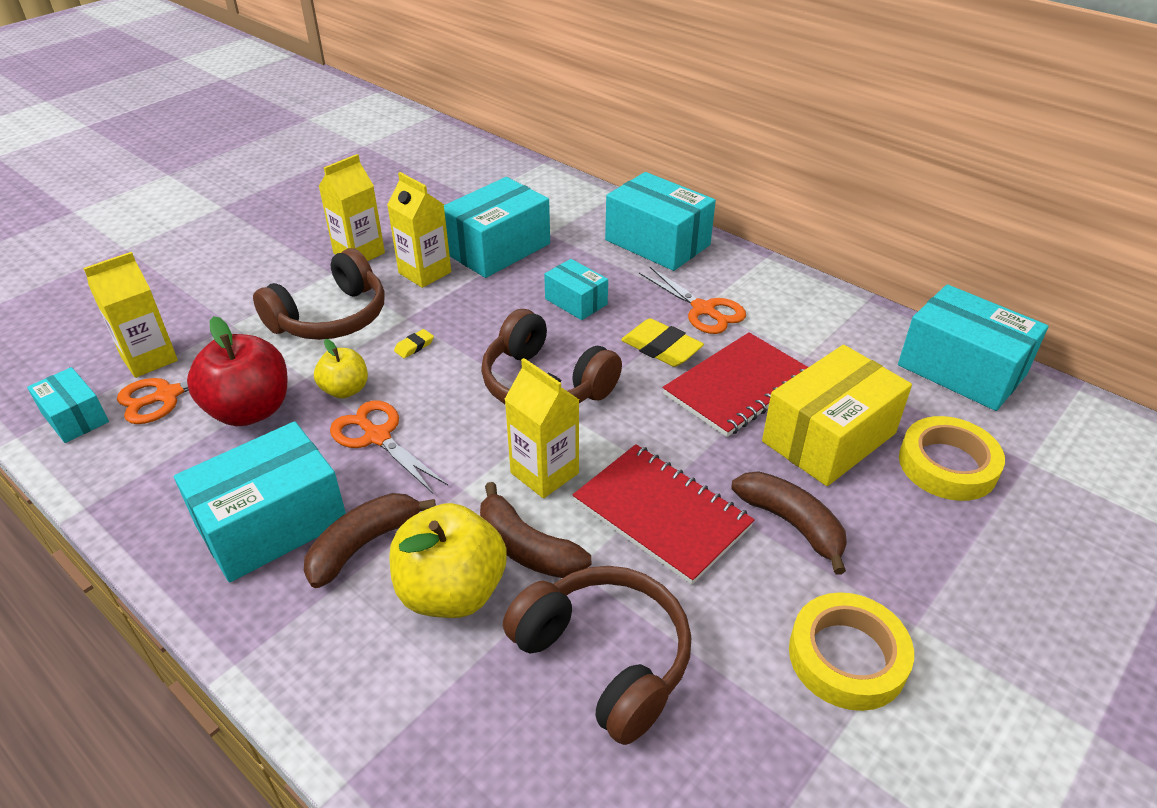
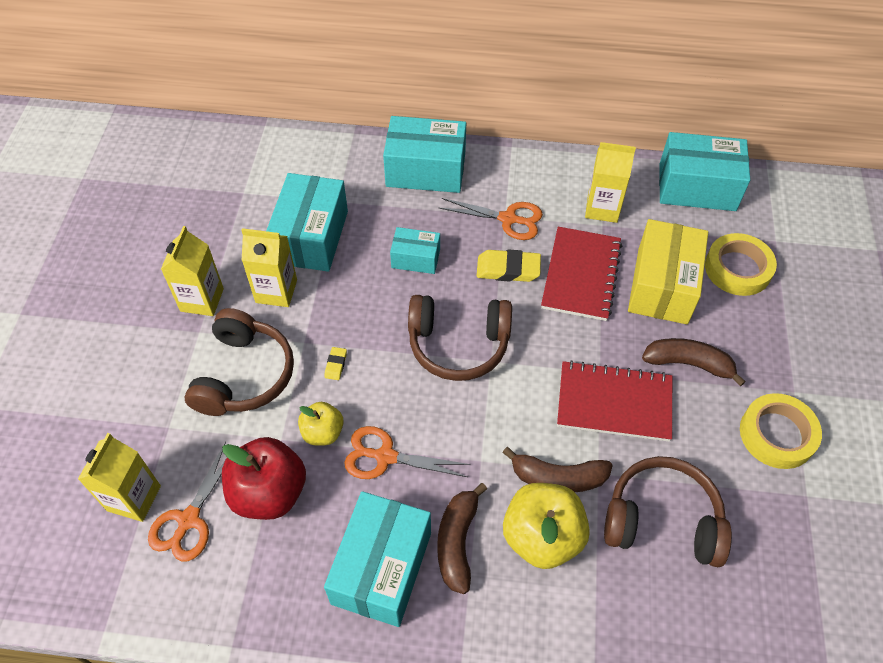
camera: 35 degrees left, 15 degrees up
turquoise box [27,367,109,443] -> none
yellow carton [504,358,579,498] -> yellow carton moved to [585,142,636,223]

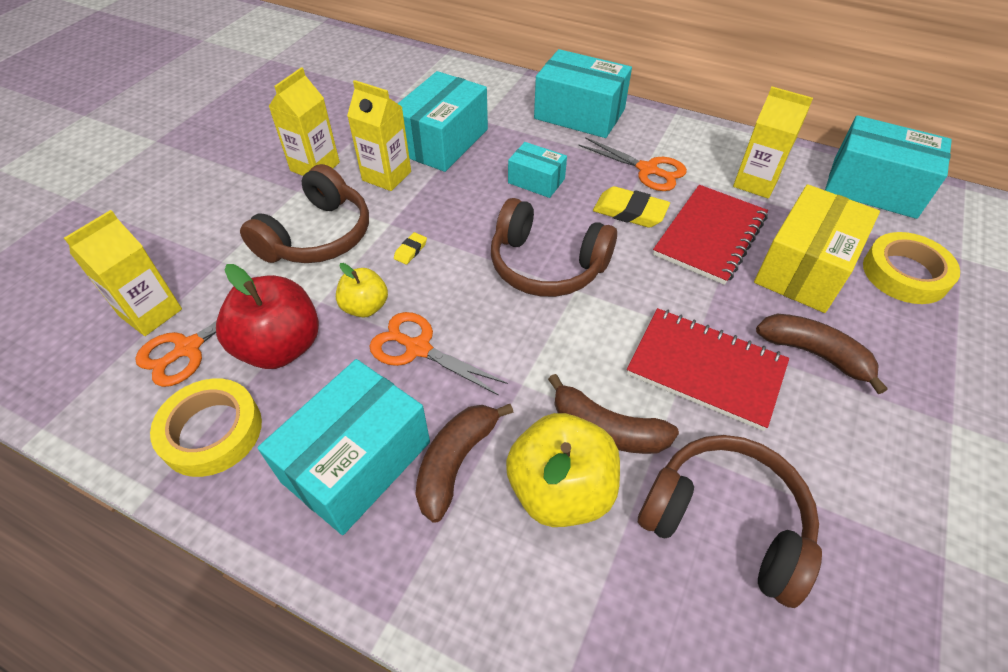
camera: 20 degrees right, 5 degrees down
yellow tape [740,393,822,469] -> yellow tape moved to [150,378,262,477]

